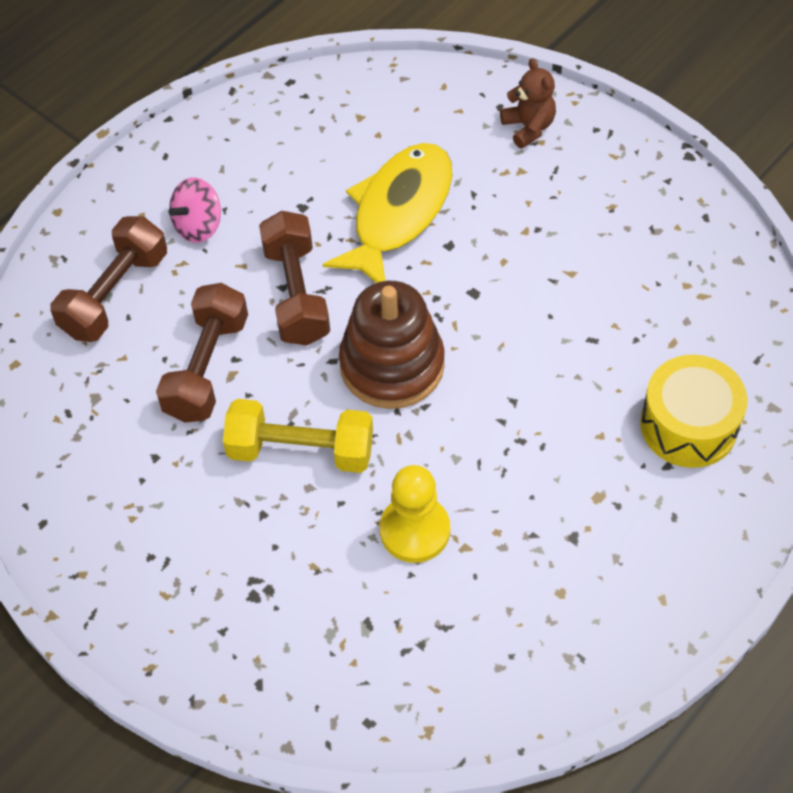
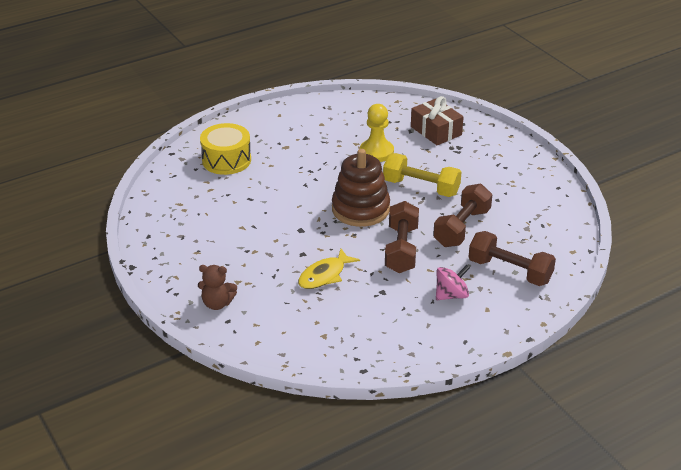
camera: 165 degrees left, 20 degrees down
brown dumbbell [50,216,167,342] -> brown dumbbell turned 75 degrees clockwise [469,231,556,286]
yellow fish [323,143,452,283] -> yellow fish [298,249,360,289], size x0.61
brown teddy bear [500,58,556,149] -> brown teddy bear turned 75 degrees counterclockwise [198,265,237,310]
none -> brown gift [411,96,464,145]

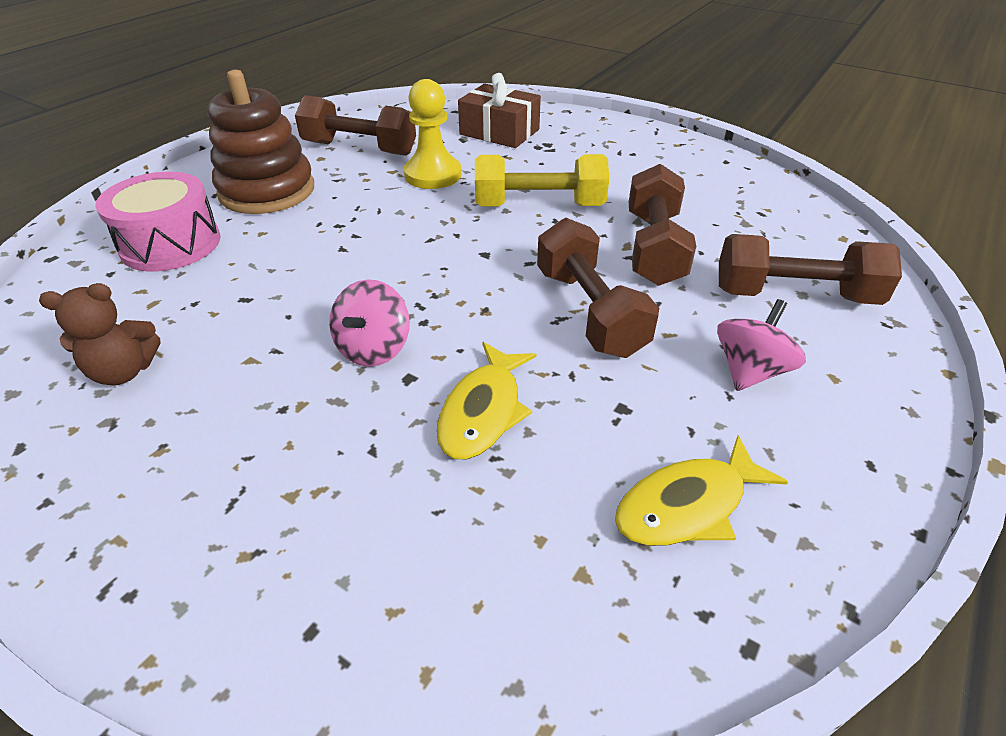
camera: 25 degrees left, 5 degrees up
brown teddy bear [198,265,237,310] -> brown teddy bear moved to [39,283,160,385]
yellow drum [200,123,251,175] -> pink drum [95,172,220,272]
brown stacking toy [332,149,390,227] -> brown stacking toy moved to [207,70,314,214]
none -> brown dumbbell [295,95,416,156]
none -> pink spinning top [329,279,410,367]
none -> yellow fish [615,436,788,546]

